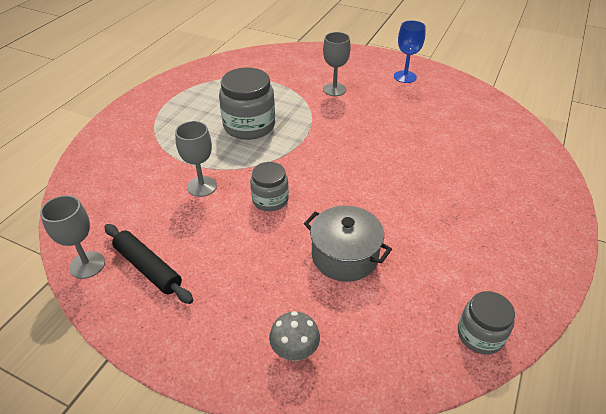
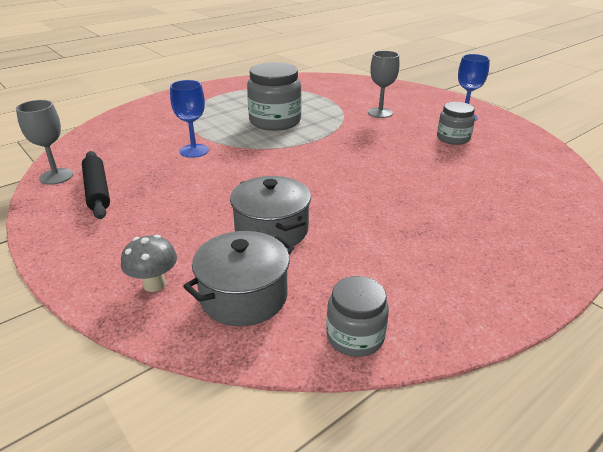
camera: 25 degrees right, 10 degrees down
grey goblet [175,121,217,197] -> blue goblet [170,80,209,158]
grey jar [250,162,289,211] -> grey jar moved to [437,102,475,145]
none -> grey pot [183,231,294,326]

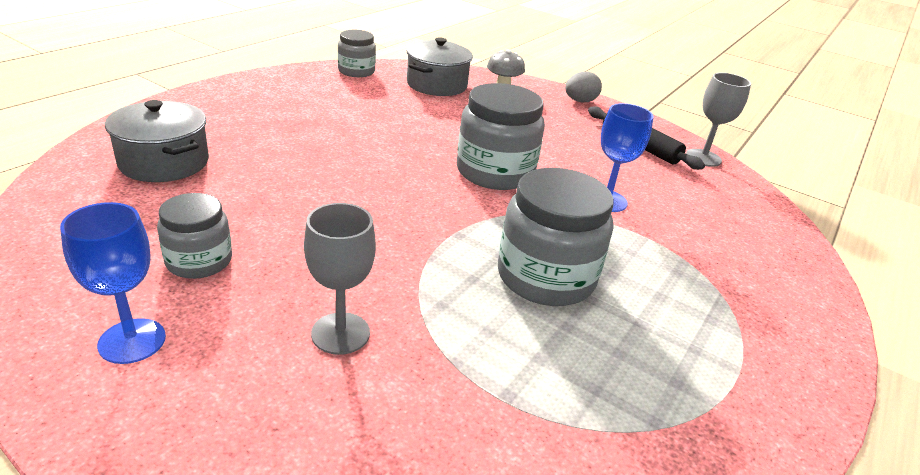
camera: 160 degrees right, 0 degrees up
grey pot [230,176,311,249] -> grey pot moved to [105,100,209,182]
none -> grey jar [457,83,545,190]
none -> grey egg [565,72,602,103]

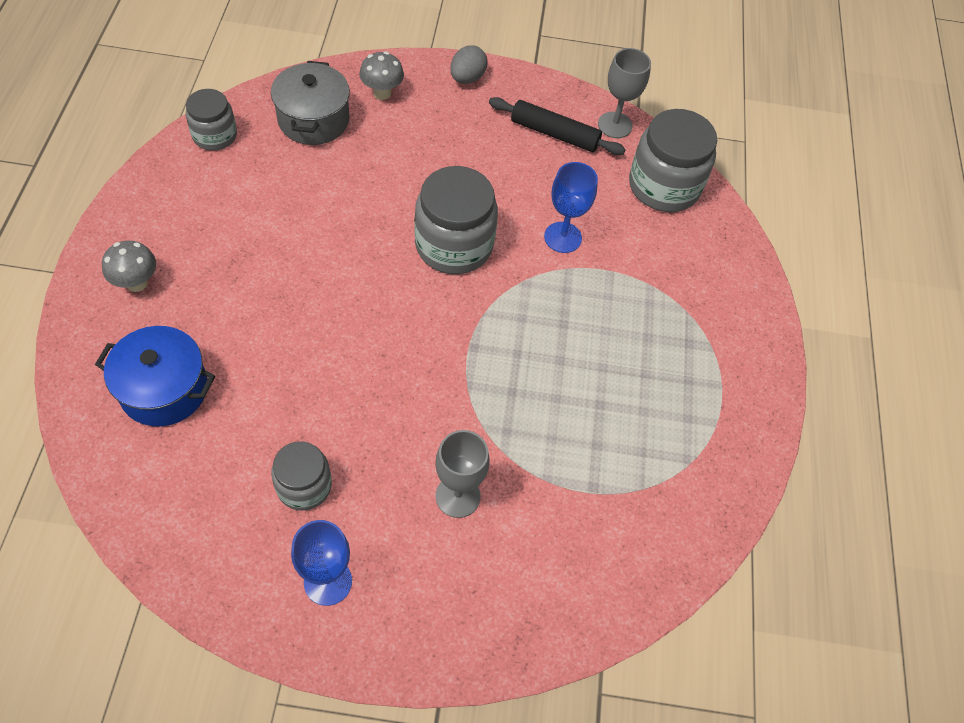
camera: 30 degrees left, 25 degrees up
grey pot [105,100,209,182] -> blue pot [95,326,215,426]
grey jar [498,168,614,306] -> grey jar moved to [629,109,718,212]
none -> grey mushroom [102,241,156,292]

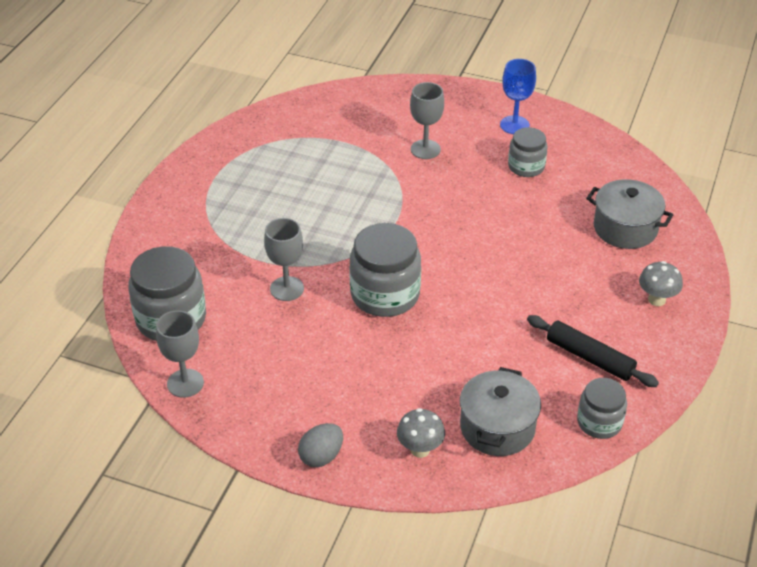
camera: 160 degrees left, 15 degrees down
blue pot [95,326,215,426] -> grey pot [586,179,673,249]
black rolling pin [489,97,626,155] -> black rolling pin moved to [527,315,659,387]
blue goblet [544,162,598,253] -> grey goblet [264,218,304,301]

